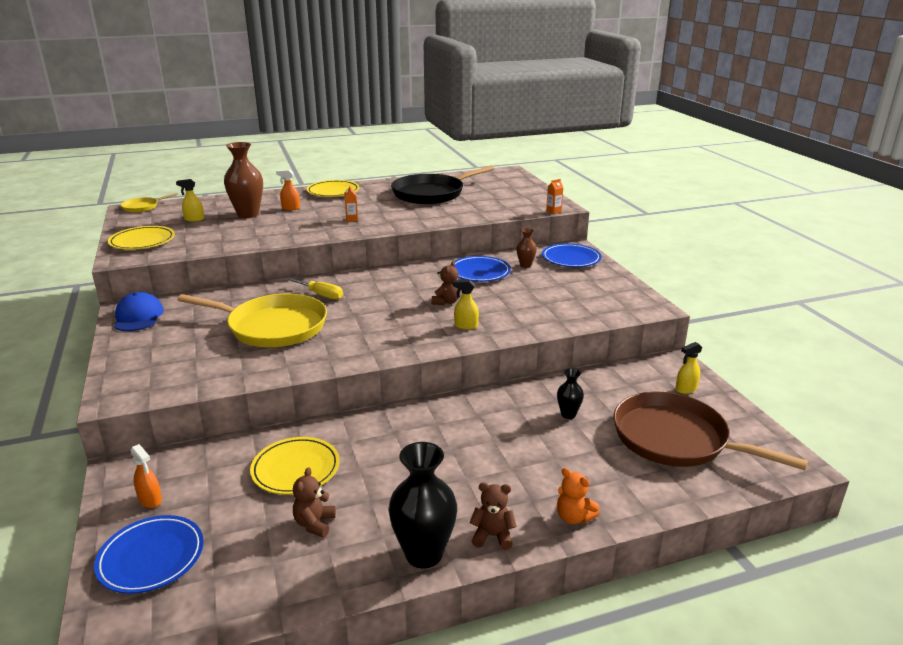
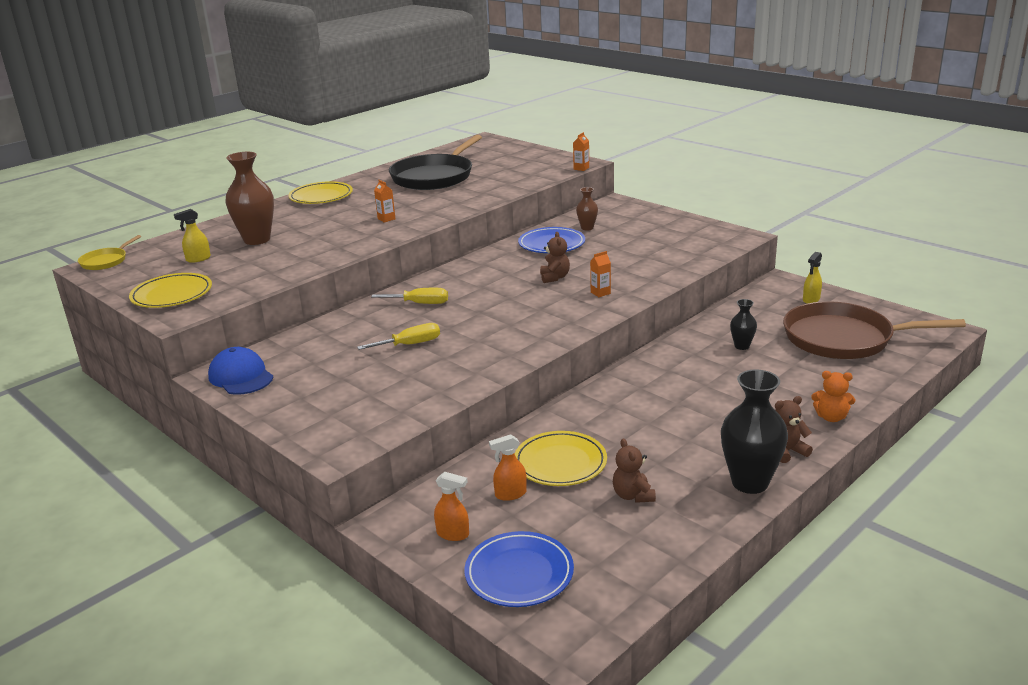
camera: 25 degrees left, 0 degrees up
yellow pan [177,294,327,347] -> yellow screwdriver [357,323,440,350]
orange spray bottle [276,169,300,210] -> orange spray bottle moved to [489,434,527,501]
yellow spray bottle [453,280,479,330] -> orange carton [590,251,611,297]
blue plate [542,243,602,267] -> none

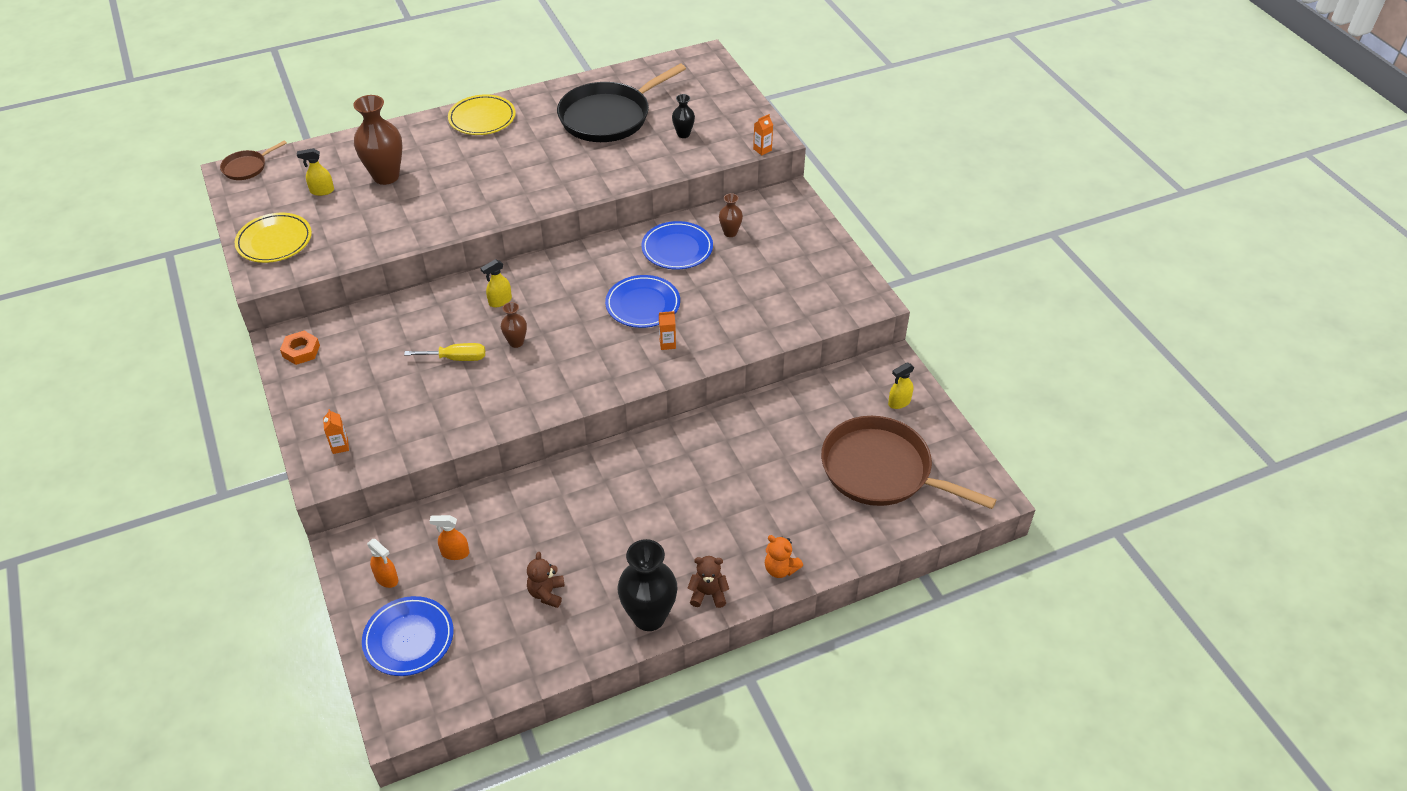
camera: 20 degrees right, 20 degrees up
yellow pan [78,235,141,270] -> brown pan [220,140,287,180]
blue cap [208,347,273,395] -> orange nut [280,331,320,365]
yellow screwdriver [371,288,448,304] -> yellow spray bottle [480,259,512,307]
orange carton [374,180,395,223] -> orange carton moved to [323,409,349,454]
yellow plate [515,431,607,486] -> none
brown teddy bear [540,232,570,283] -> blue plate [605,275,680,328]
black vase [730,299,757,350] -> black vase moved to [672,94,695,138]
none -> brown vase [501,302,527,348]

